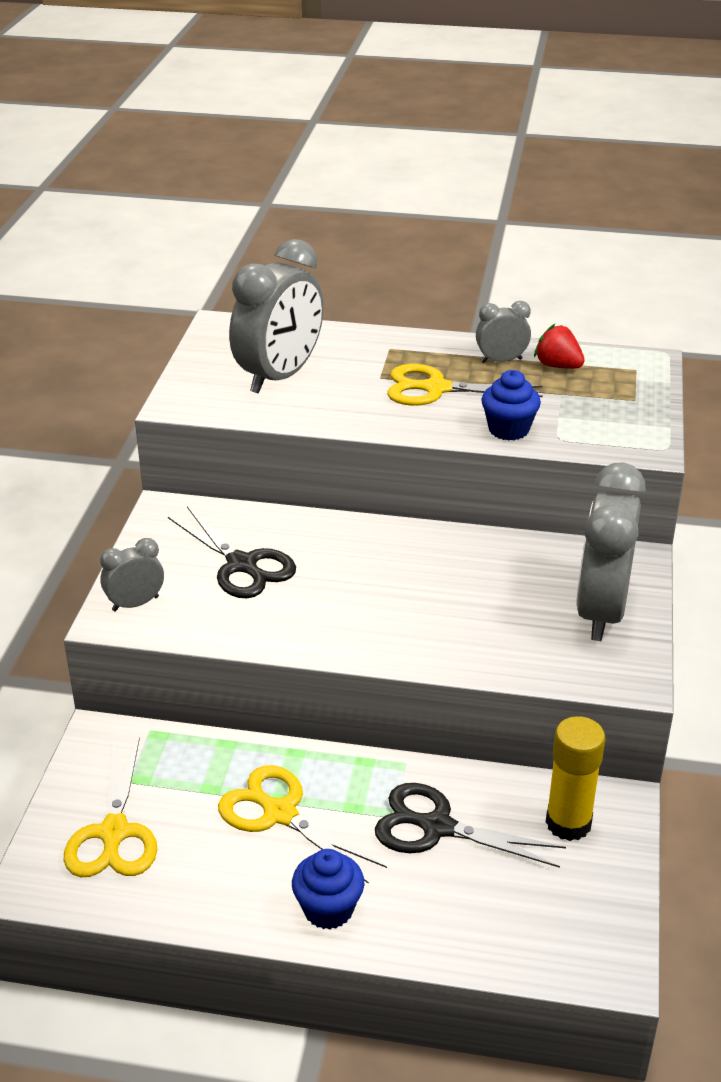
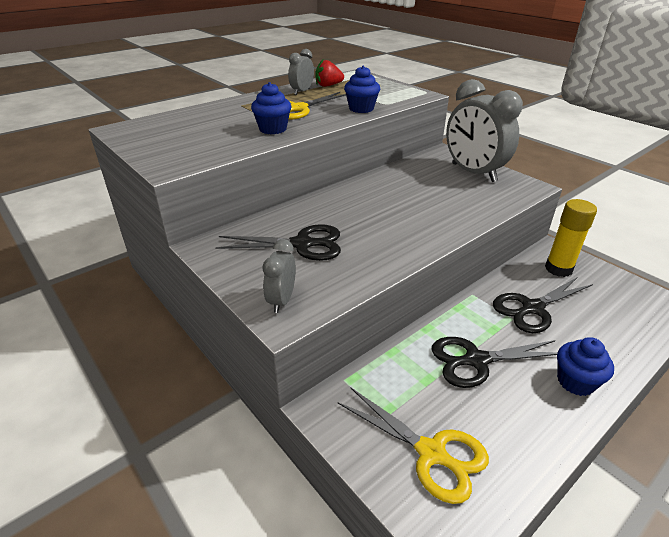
camera: 50 degrees left, 0 degrees up
yellow scissors [218,765,387,884] -> black scissors [432,337,557,388]
grey clock [229,239,324,394] -> none
none -> blue cupcake [251,82,292,134]

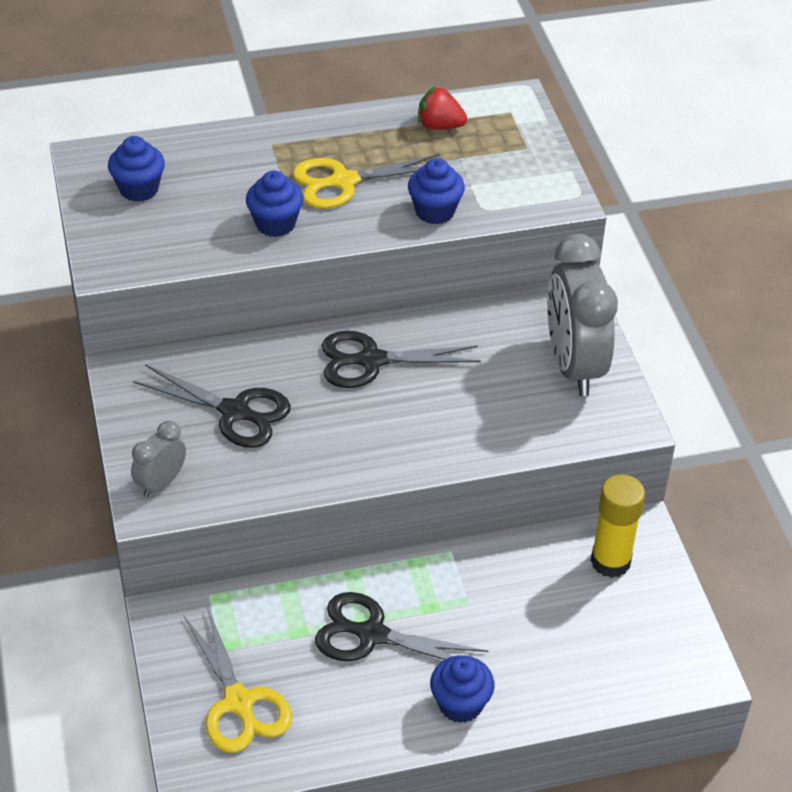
camera: 25 degrees right, 10 degrees up
grey clock [288,49,314,95] -> none
black scissors [493,277,593,333] -> black scissors moved to [322,331,481,388]
none -> blue cupcake [108,136,165,202]

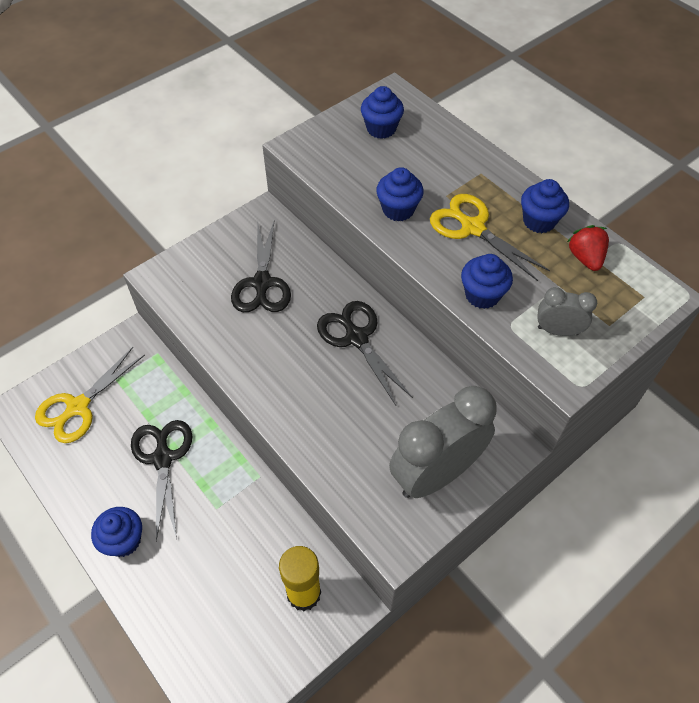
camera: 65 degrees right, 10 degrees up
grey clock [131,421,186,497] -> grey clock moved to [537,287,597,336]
none -> blue cupcake [521,179,569,233]

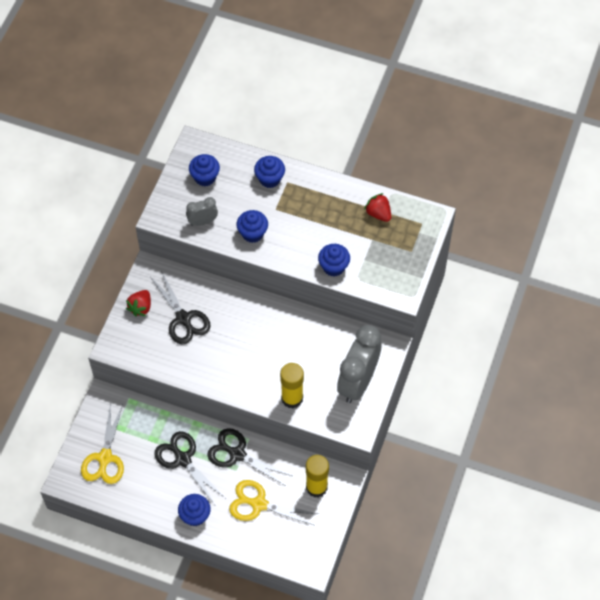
camera: 30 degrees left, 5 degrees up
black scissors [317,301,413,406] -> black scissors moved to [207,428,292,486]
yellow scissors [430,194,550,281] -> yellow scissors moved to [229,480,319,526]
blue cupcake [521,179,569,233] -> blue cupcake moved to [254,156,285,188]
grey clock [537,287,597,336] -> grey clock moved to [186,197,218,226]
none -> red strawberry [126,290,151,317]
none -> yellow glue stick [280,363,304,408]

